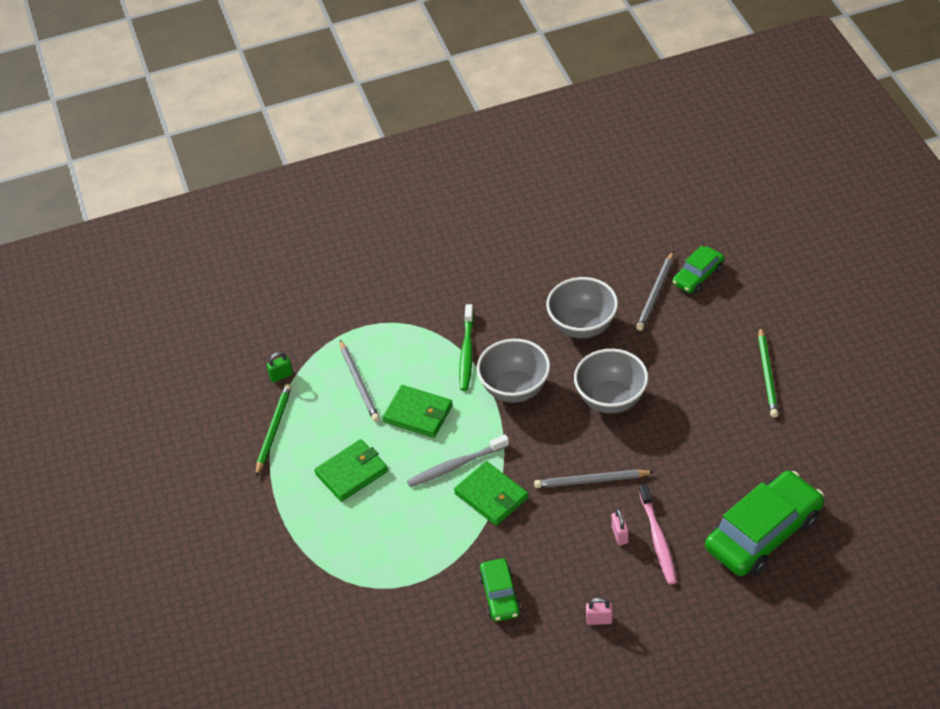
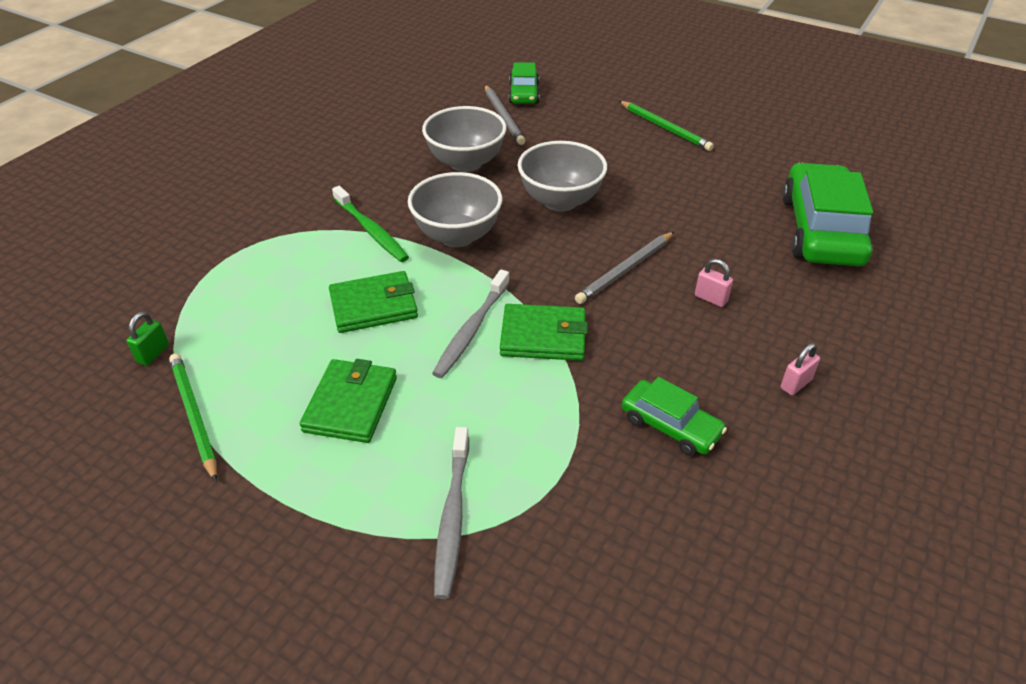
camera: 45 degrees left, 5 degrees down
grey pencil [340,340,380,422] -> none
pink toothbrush [639,484,677,585] -> none
none -> grey toothbrush [434,427,469,599]

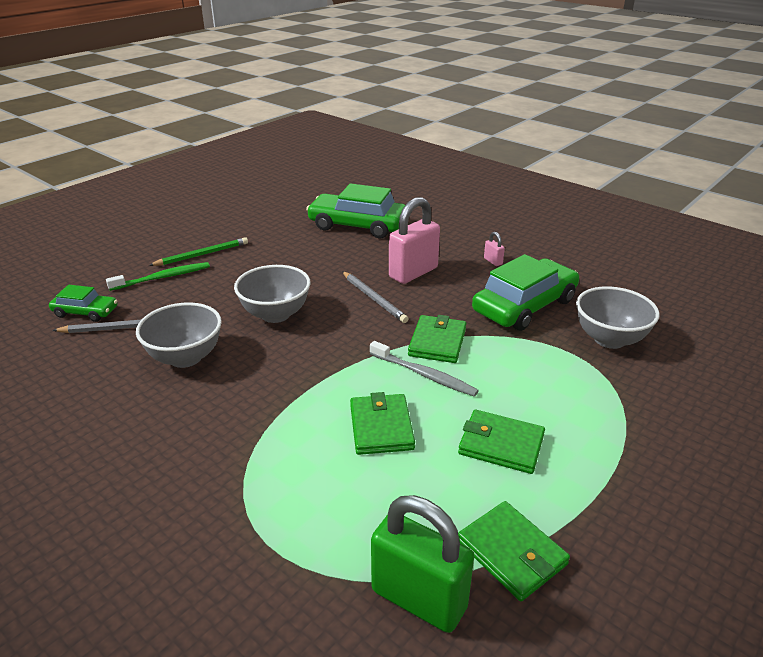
camera: 80 degrees left, 10 degrees down
green padlock [126,312,169,366] -> green padlock [371,495,474,633], size x2.41
green pencil [169,353,217,482] -> green wallet [458,501,570,601]
green toothbrush [332,186,409,262] -> green toothbrush moved to [106,262,210,291]
grey bowl [408,172,502,247] -> grey bowl moved to [576,286,660,349]
grey toothbrush [434,427,469,599] -> none
green car [622,377,727,456] -> green car [472,254,579,331], size x1.89
pink padlock [695,259,733,307] -> pink padlock [389,197,440,284], size x2.41

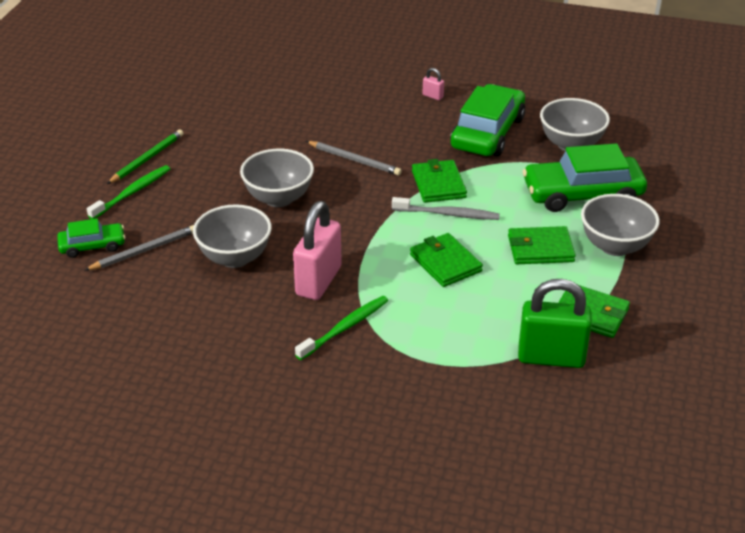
camera: 25 degrees left, 5 degrees up
green car [306,183,405,238] -> green car moved to [523,143,647,212]
pink padlock [389,197,440,284] -> pink padlock moved to [293,201,342,300]
none -> green toothbrush [295,296,388,360]
none -> grey bowl [581,194,660,256]

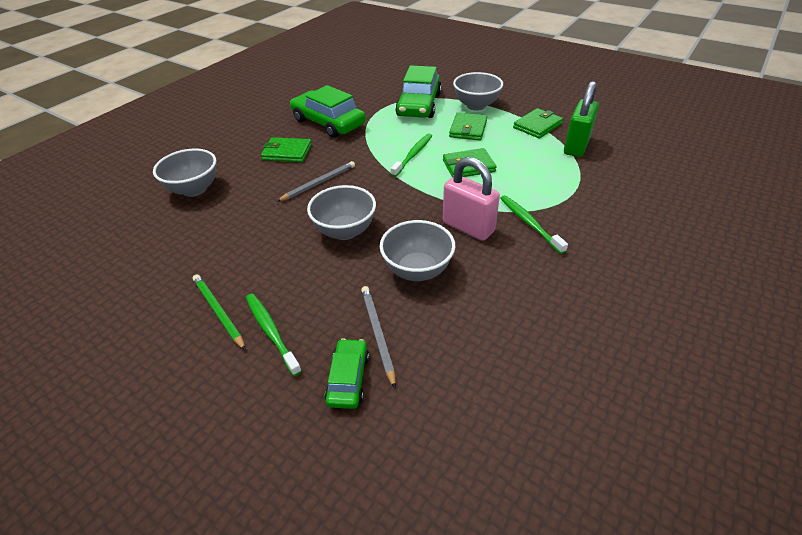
camera: 70 degrees left, 5 degrees up
grey toothbrush [392,197,500,220] -> green toothbrush [391,134,432,177]
green wallet [412,159,467,203] -> green wallet moved to [261,137,312,162]
pink padlock [423,68,444,100] -> none
grey bowl [540,98,610,151] -> grey bowl moved to [153,149,216,197]

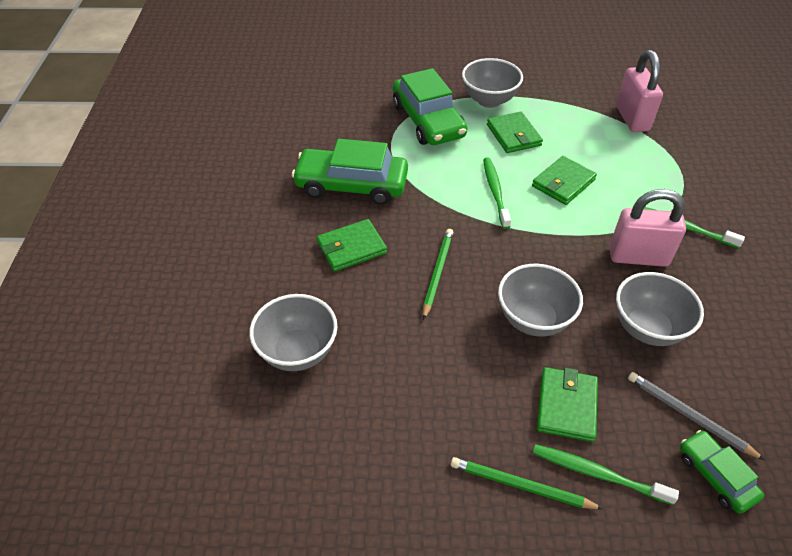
camera: 35 degrees left, 5 degrees up
grey pencil [277,161,355,201] -> green pencil [423,229,453,320]
green wallet [513,108,563,138] -> green wallet moved to [537,367,598,442]
green padlock [564,81,599,157] -> pink padlock [616,50,663,132]

